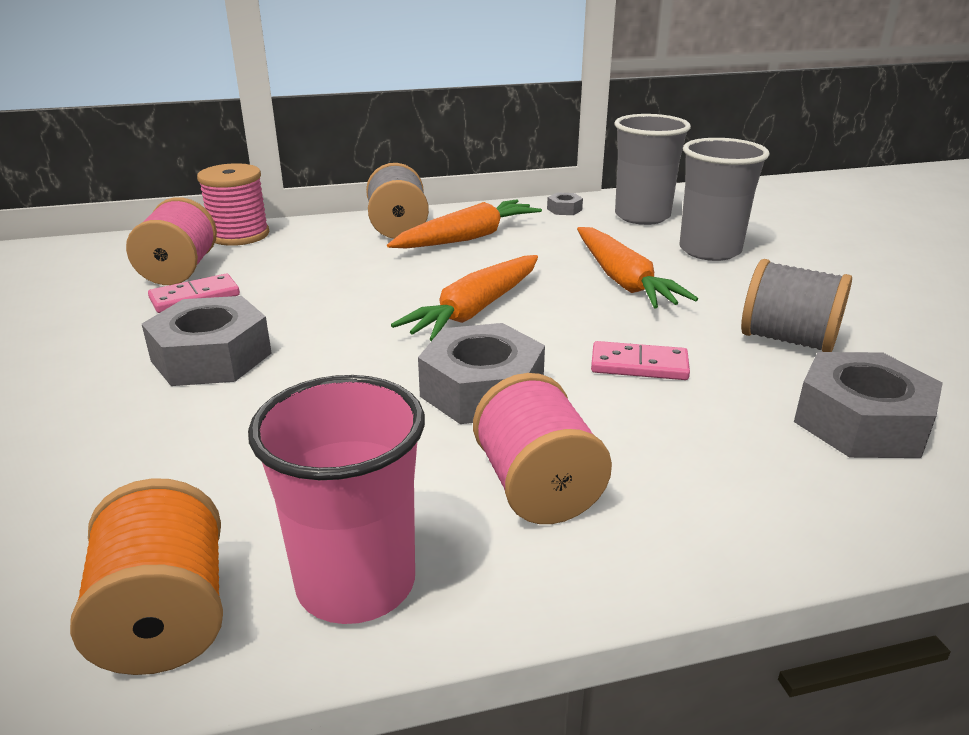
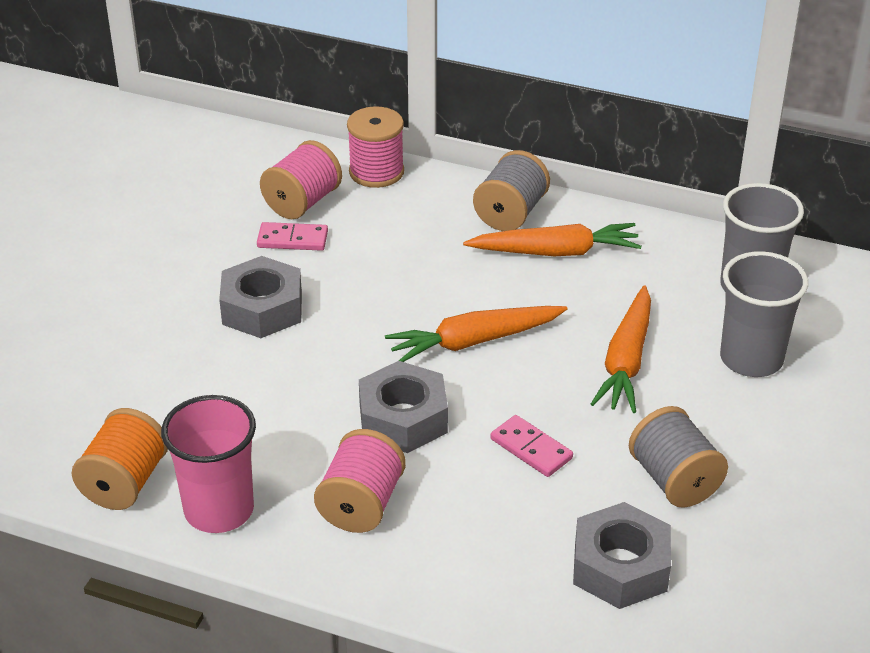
camera: 35 degrees right, 10 degrees up
grey nut [547,192,583,215] -> none

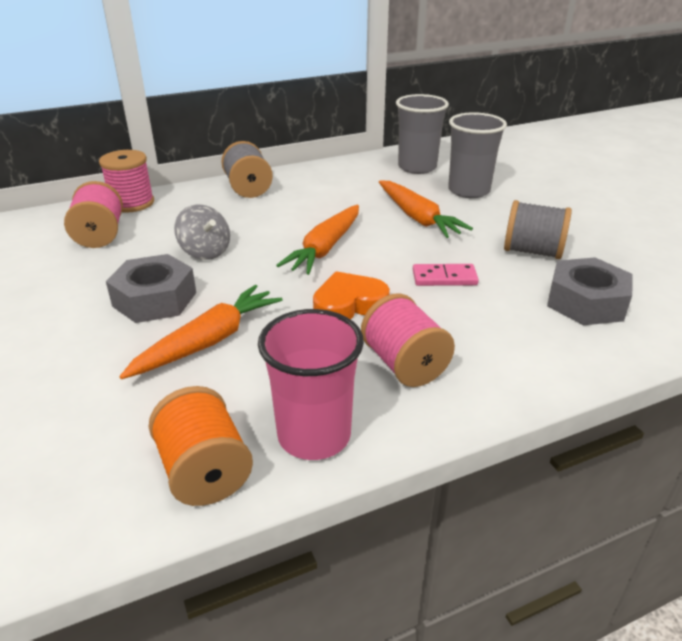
camera: 45 degrees left, 5 degrees down
pink domino [257,222,328,251] -> none
grey nut [359,361,448,453] -> orange heart [313,271,390,319]
orange carrot [463,223,641,256] -> orange carrot moved to [119,285,283,379]
none -> grey spinning top [174,204,230,260]

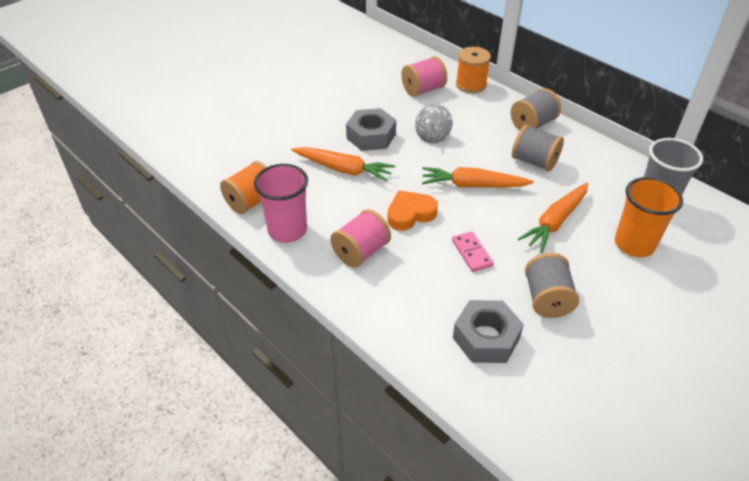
camera: 70 degrees right, 10 degrees up
pink spool [99,150,154,213] -> orange spool [456,47,491,93]
orange heart [313,271,390,319] -> orange heart turned 75 degrees counterclockwise [387,190,438,231]
grey cup [448,112,507,198] -> orange cup [615,177,683,257]
none -> grey spool [512,124,564,172]

